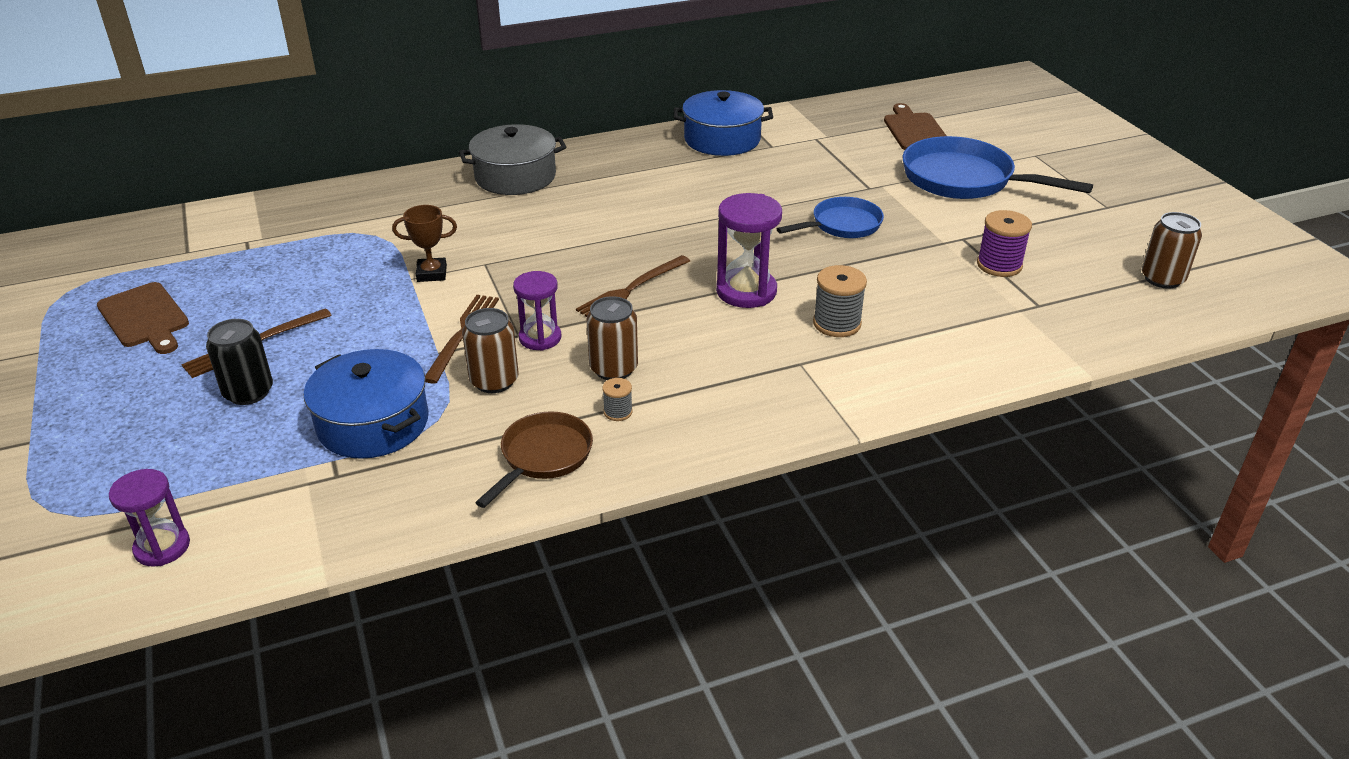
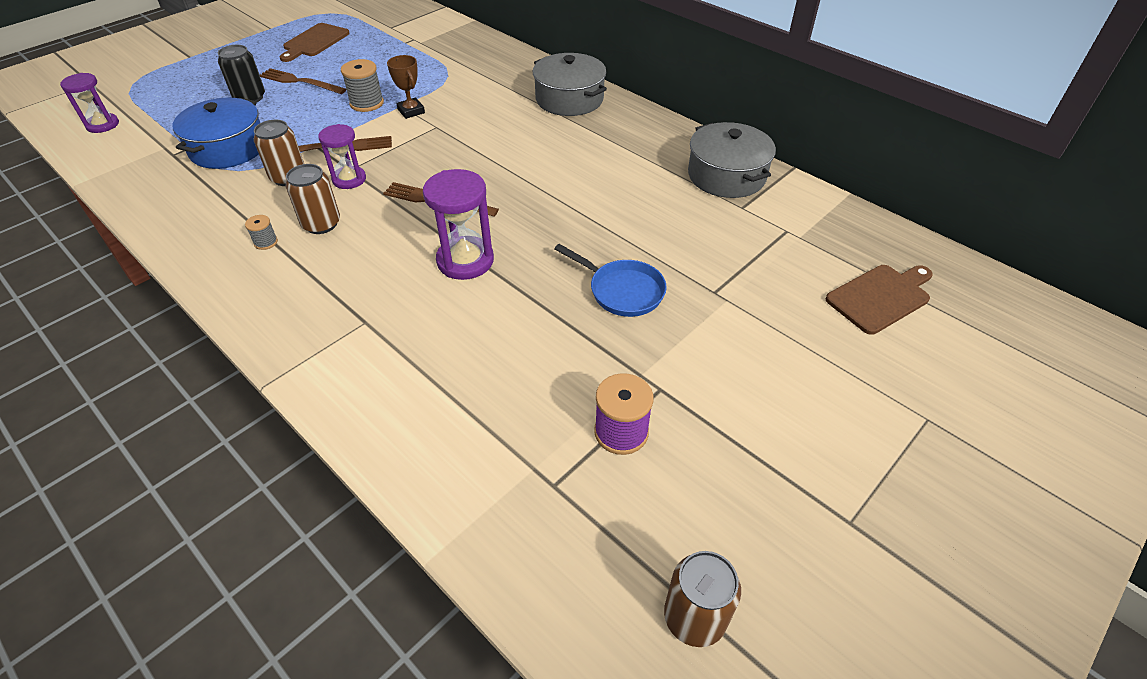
camera: 65 degrees right, 10 degrees up
brown pan [475,411,593,508] -> none
blue pot [674,90,773,156] -> grey pot [688,122,776,198]
grey spool [813,265,867,337] -> grey spool moved to [341,59,384,112]
blue pan [902,136,1093,199] -> none

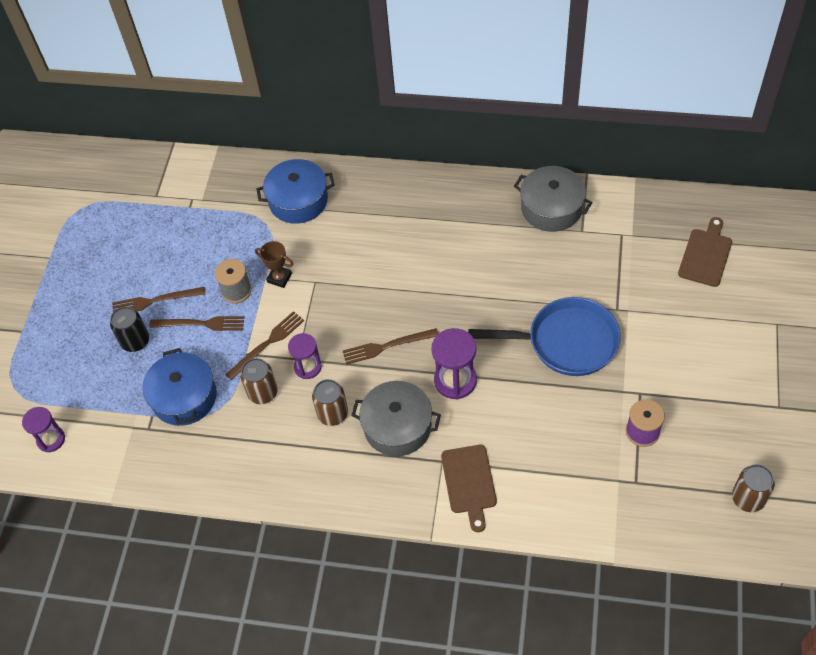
camera: 30 degrees left, 10 degrees up
grey spool [245,215,278,250] -> none
brown cutting board [280,23,350,62] -> brown cutting board moved to [441,445,497,532]
grey pot [533,53,607,116] -> grey pot moved to [351,381,441,456]
blue pan [554,244,667,317] -> blue pan [468,297,621,376], size x1.68
none -> brown fork [149,316,245,331]
none -> blue pot [256,159,335,224]

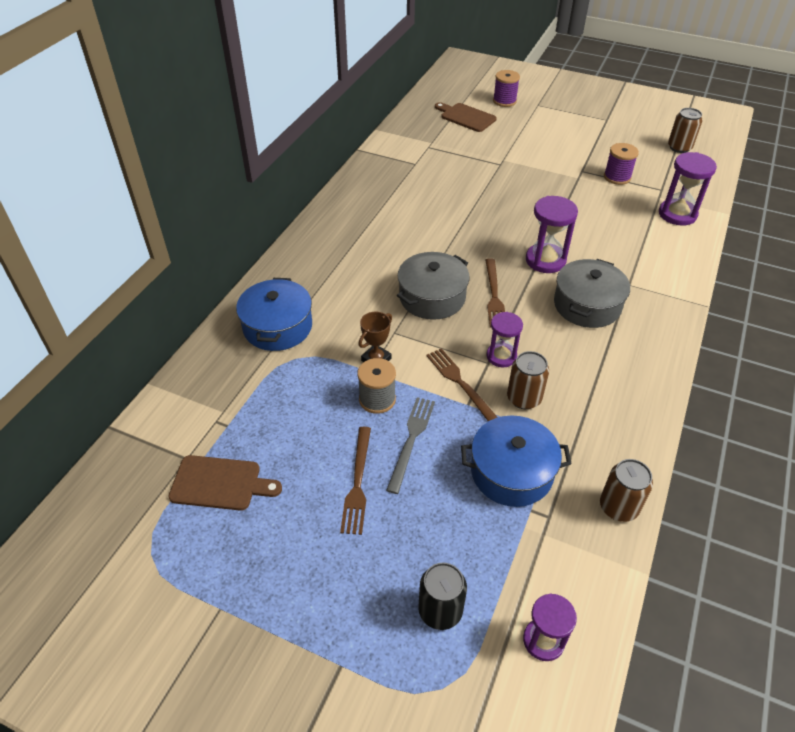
camera: 80 degrees left, 10 degrees down
black can [110,307,149,352] -> black can moved to [418,562,467,630]
brown fork [149,316,245,331] -> grey fork [386,397,435,494]
brown can [312,379,348,426] -> brown can moved to [600,459,653,522]
brown cutting board [441,445,497,532] -> brown cutting board moved to [168,455,282,511]
blue pan [468,297,621,376] -> none
grey pot [514,166,593,232] -> grey pot moved to [397,252,470,320]
none -> purple spool [493,70,520,107]
none -> purple hourglass [659,152,717,226]

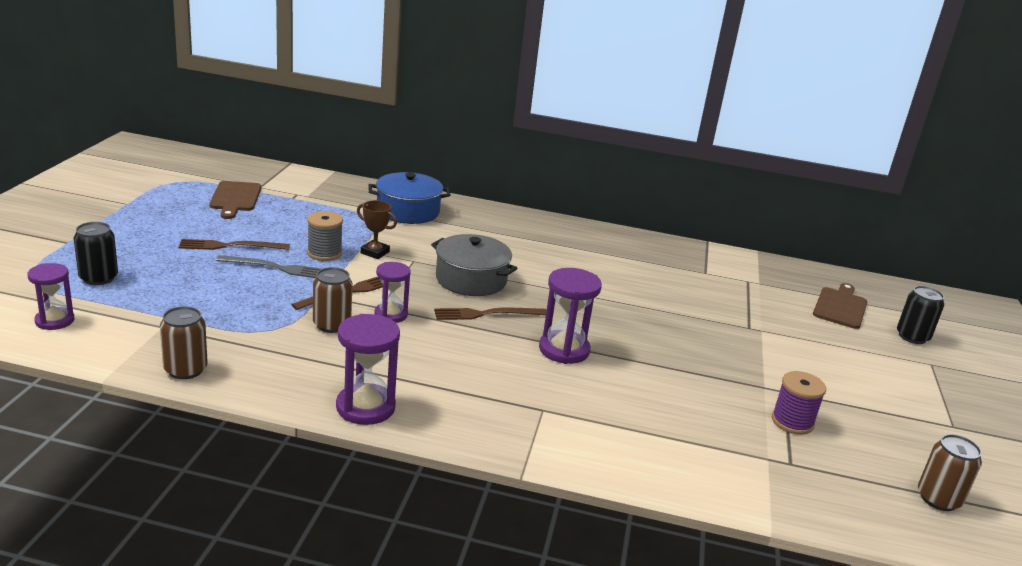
camera: 75 degrees right, 20 degrees down
blue pot [461,416,572,507] -> none
purple spool [493,70,520,107] -> black can [897,286,944,344]
grey pot [554,259,630,328] -> none
purple hourglass [659,152,717,226] -> purple hourglass moved to [336,314,400,425]

